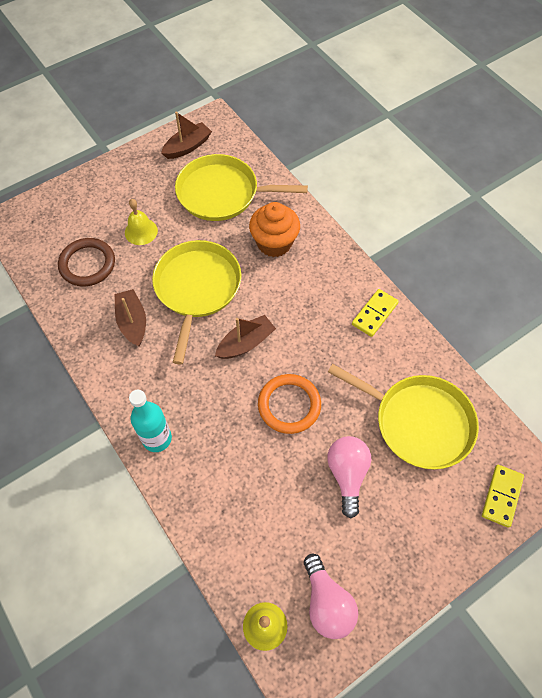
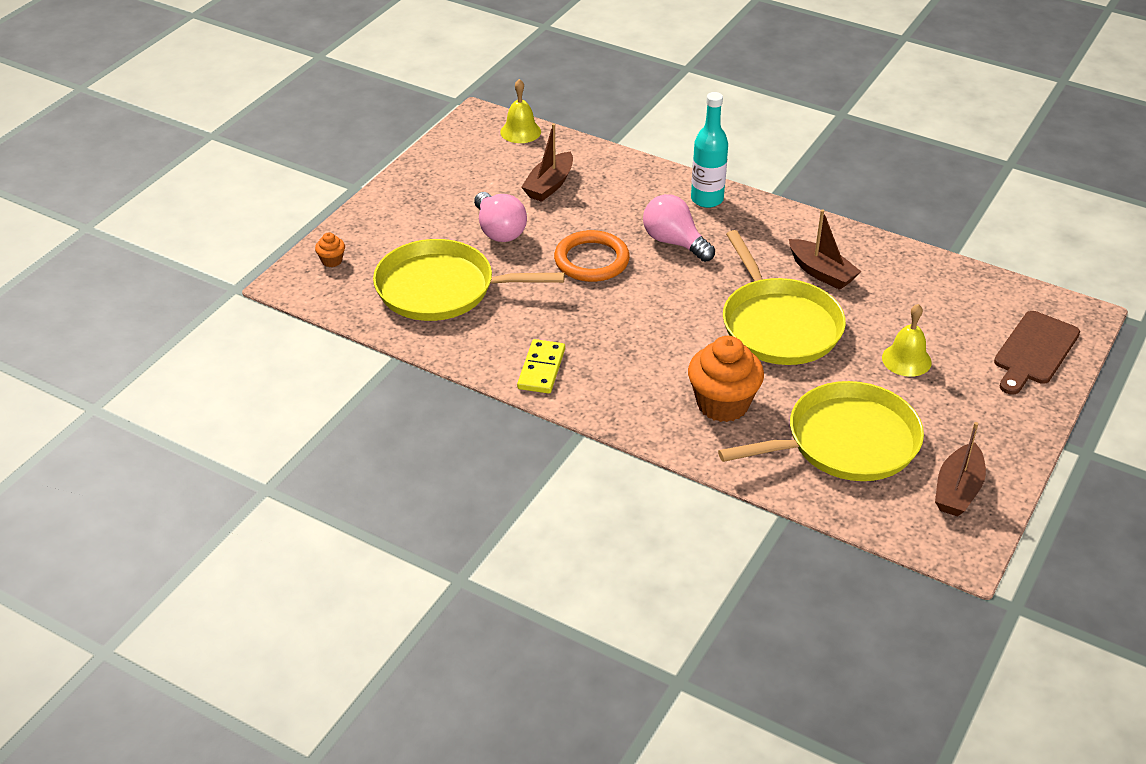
camera: 155 degrees right, 20 degrees down
brown ring [58,238,115,286] -> none
brown boat [215,315,276,359] -> brown boat moved to [521,124,573,202]
pink light bulb [304,554,358,639] -> pink light bulb moved to [643,194,715,262]
yellow domino [482,465,524,528] -> orange cupcake [315,232,345,267]
none -> brown cutting board [994,311,1080,394]

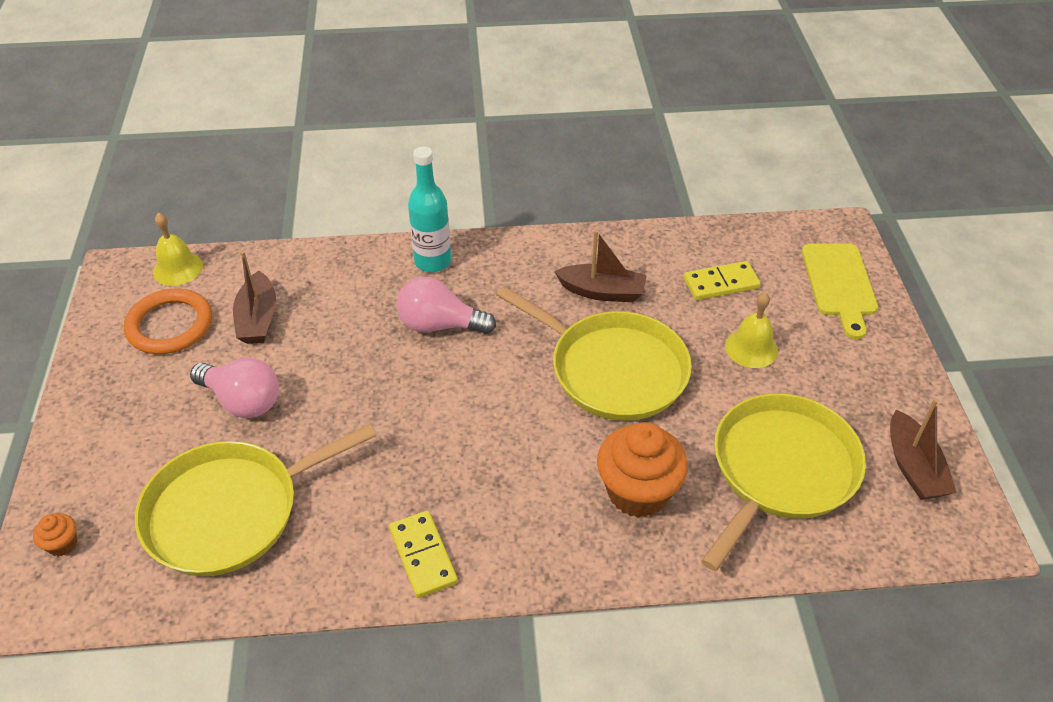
camera: 35 degrees left, 5 degrees up
orange ring [554,230,630,282] -> orange ring moved to [124,289,212,354]
brown cutting board [994,311,1080,394] -> yellow cutting board [802,243,878,339]
none -> yellow domino [684,261,761,300]

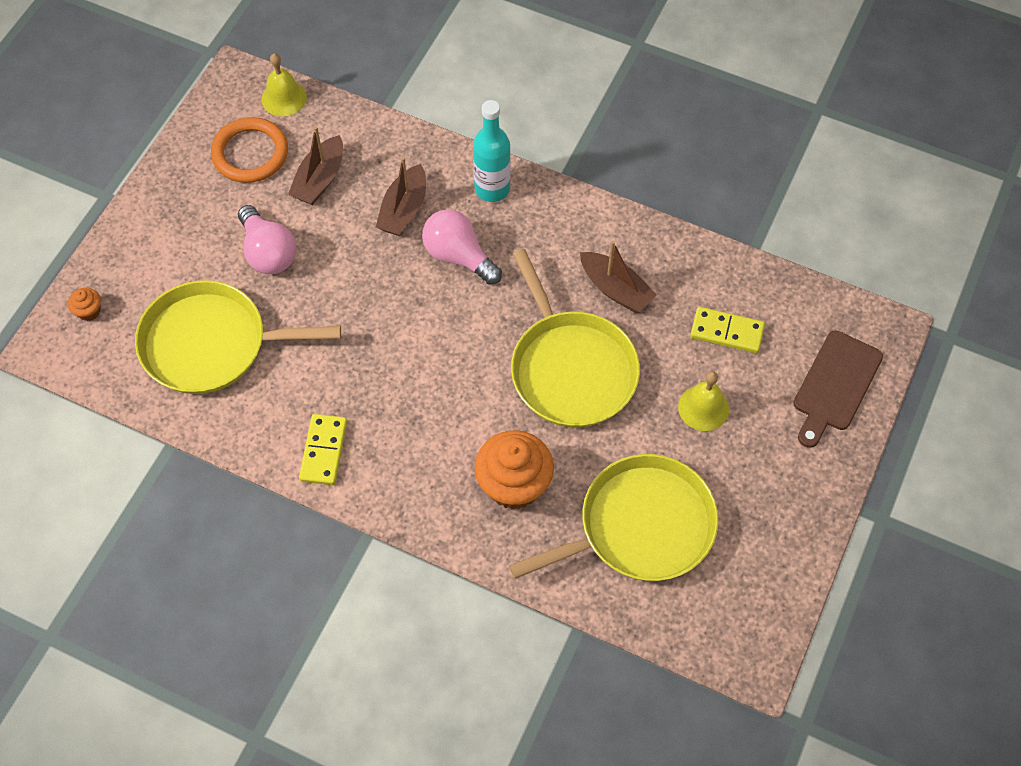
camera: 30 degrees right, 15 degrees up
yellow cutting board [802,243,878,339] -> brown cutting board [793,331,883,448]
brown boat [890,399,957,500] -> brown boat moved to [376,157,426,236]

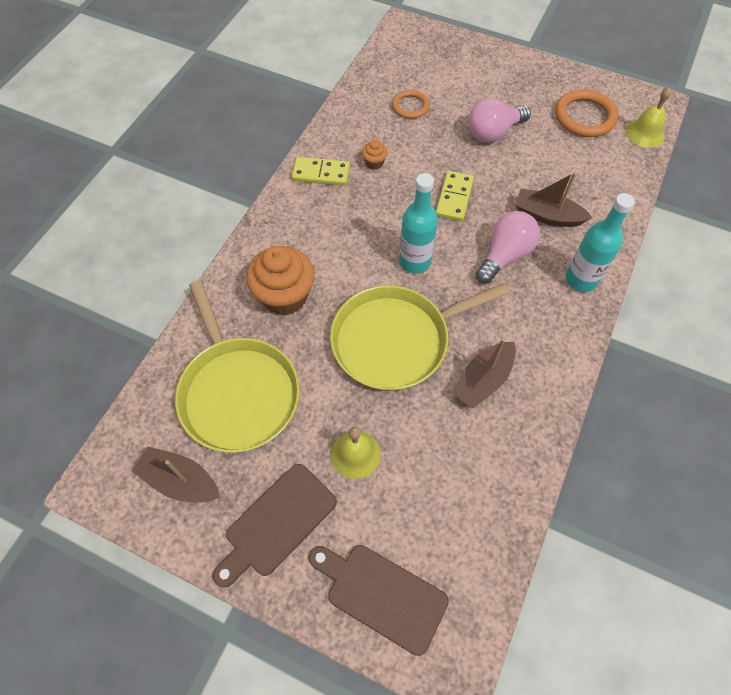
camera: 90 degrees right, 0 degrees up
orange cupcake [68,288,101,321] -> orange cupcake moved to [362,140,388,170]
yellow pan [135,280,341,394] -> orange ring [392,90,430,119]
brown boat [288,126,343,205] -> brown boat moved to [132,447,220,502]
yellow domino [690,307,765,353] -> yellow domino moved to [436,171,474,221]
none -> brown cutting board [213,464,337,588]
none -> turquoise bottle [399,173,438,274]

